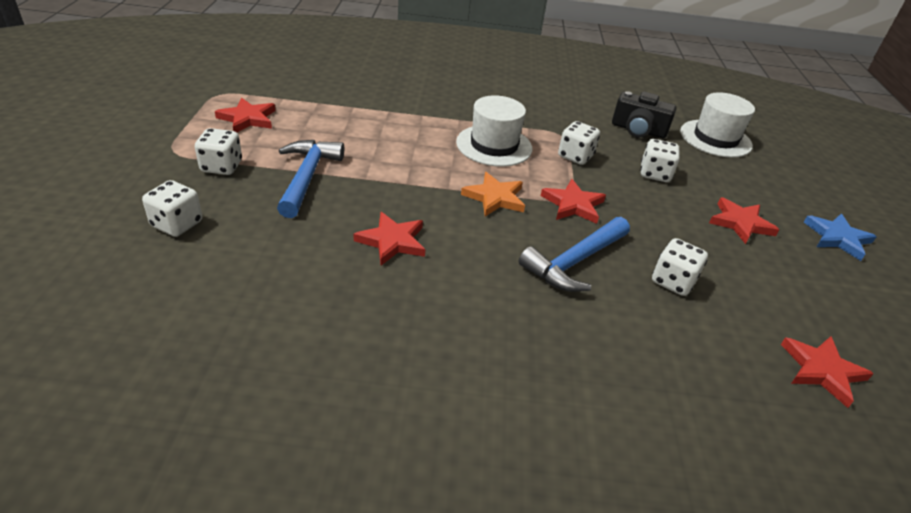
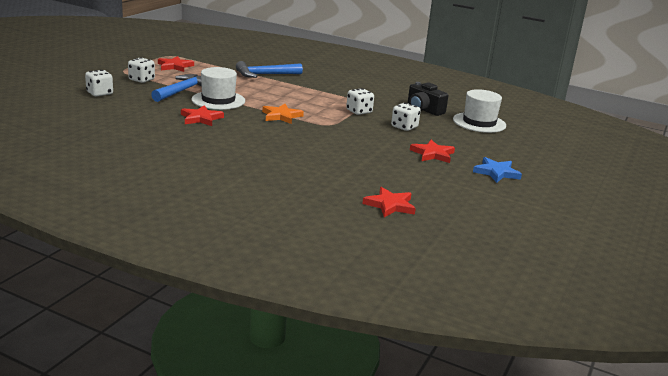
camera: 25 degrees right, 15 degrees down
white hat [456,95,532,167] -> white hat moved to [191,67,245,110]
blue hammer [519,217,630,292] -> blue hammer moved to [236,61,303,78]
red star [540,179,606,224] -> none
white dice [652,238,708,296] -> none

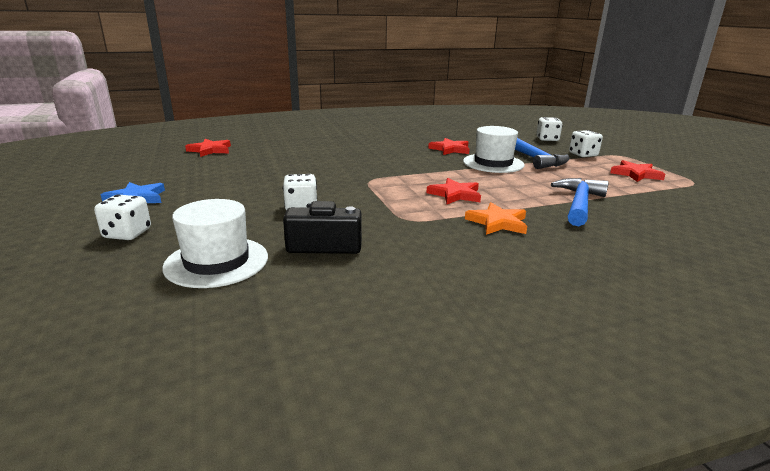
camera: 135 degrees right, 0 degrees up
orange star [262,104,304,124] -> orange star moved to [465,202,527,235]
white dice [346,88,374,115] -> white dice moved to [94,195,151,240]
red star [410,140,455,163] -> red star moved to [426,178,481,204]

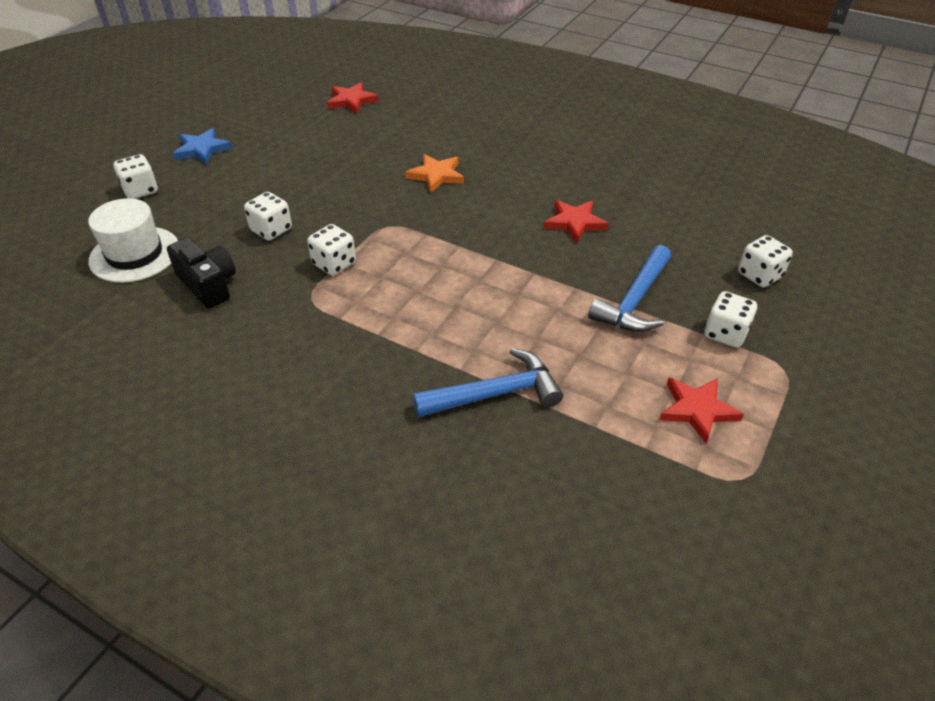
camera: 50 degrees right, 20 degrees up
red star [426,178,481,204] -> none
white hat [463,126,524,173] -> none
orange star [465,202,527,235] -> orange star moved to [405,154,464,193]
none -> white dice [307,224,356,275]

